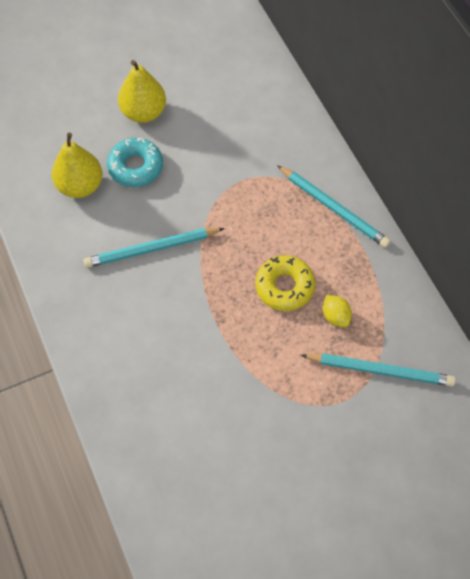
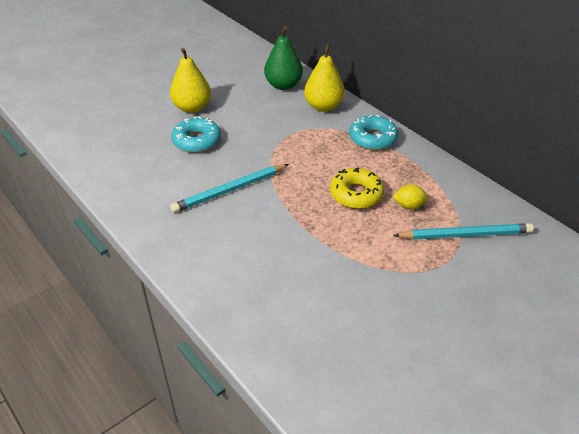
camera: 15 degrees left, 20 degrees down
yellow pear [52,133,102,198] -> yellow pear moved to [304,44,345,112]
turquoise pencil [277,165,391,248] -> turquoise donut [349,115,398,150]
yellow lemon [323,295,352,327] -> yellow lemon turned 45 degrees counterclockwise [393,185,428,209]
none -> green pear [264,26,303,90]

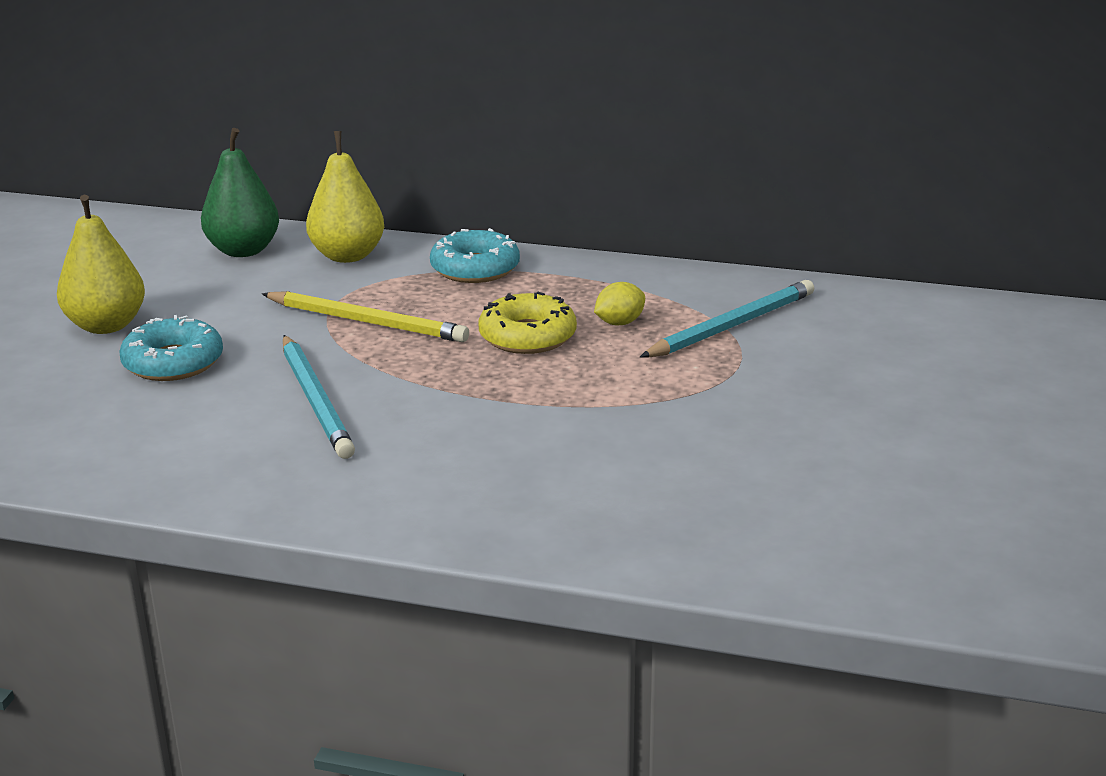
camera: 35 degrees left, 15 degrees down
turquoise pencil [171,164,289,213] -> turquoise pencil turned 45 degrees counterclockwise [283,335,355,459]
none -> yellow pencil [262,291,469,342]

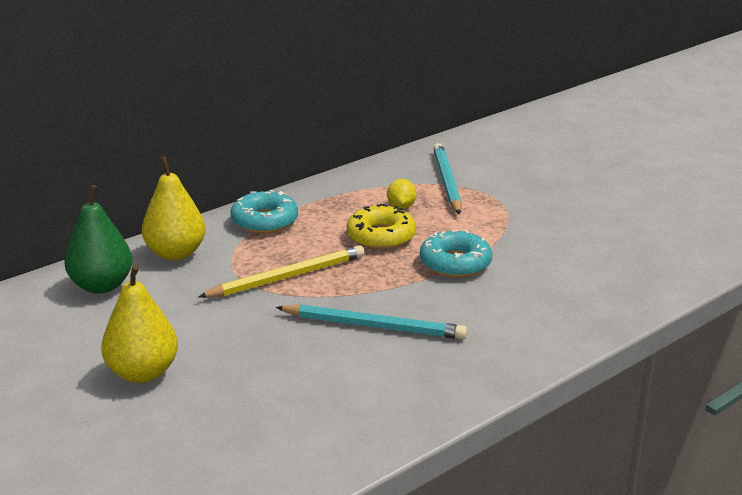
camera: 55 degrees left, 0 degrees up
turquoise donut [119,315,223,381] -> turquoise donut moved to [420,230,492,278]

